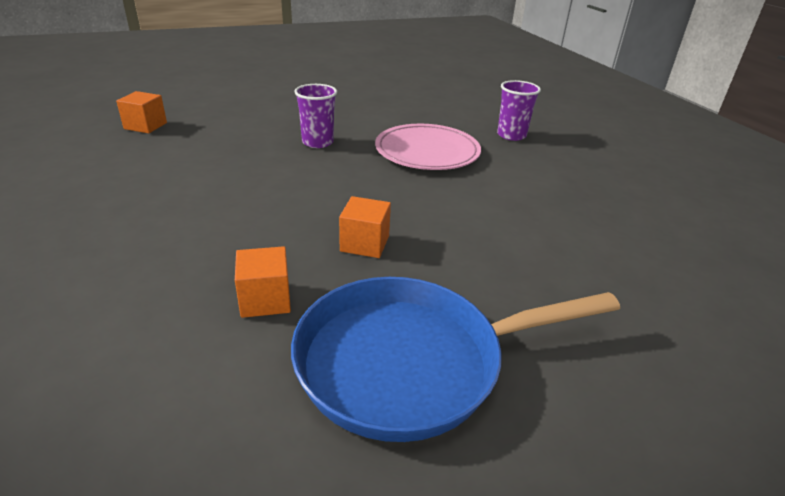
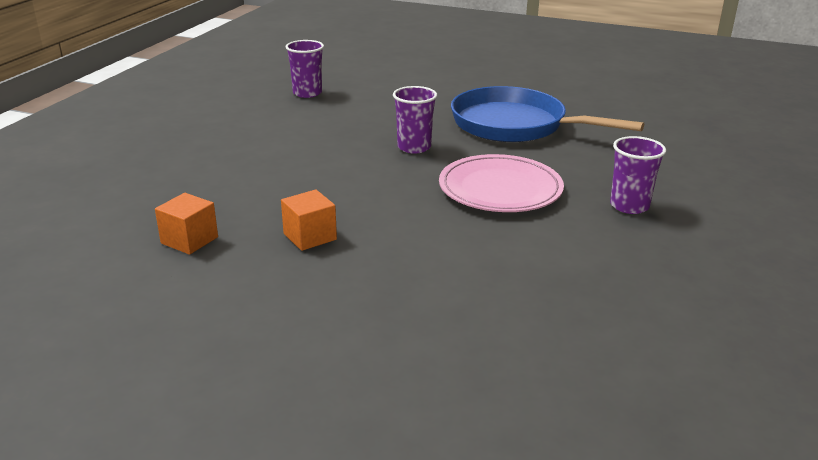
camera: 45 degrees right, 5 degrees down
orange cube [116,91,167,133] -> purple cup [286,40,324,98]
blue pan [291,277,620,442] -> blue pan moved to [451,86,644,142]

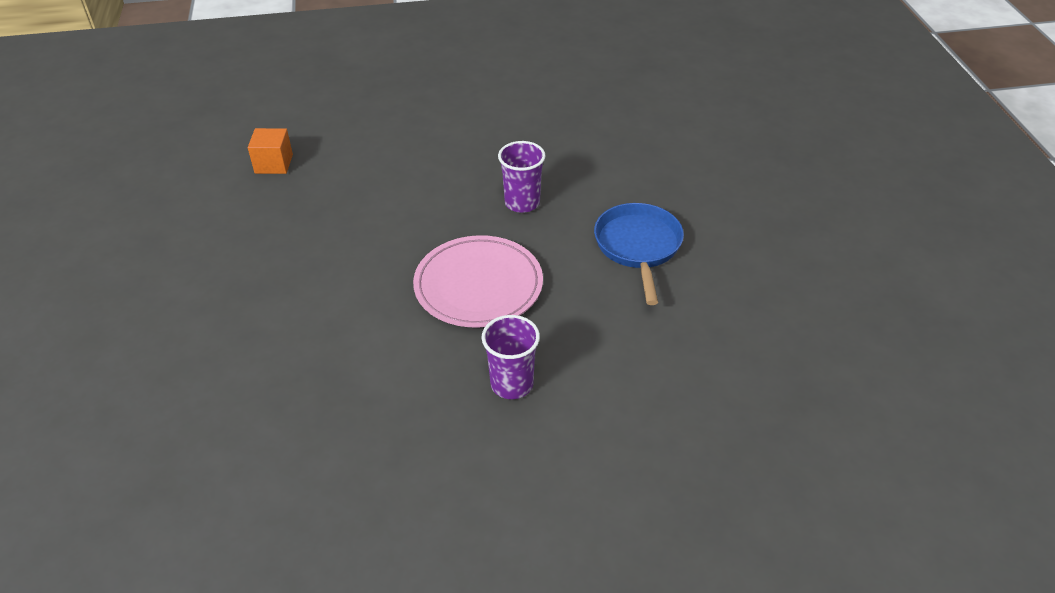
camera: 60 degrees right, 15 degrees up
orange cube [281,189,337,251] -> none
purple cup [286,40,324,98] -> none
blue pan [451,86,644,142] -> blue pan [594,203,684,305], size x0.66

